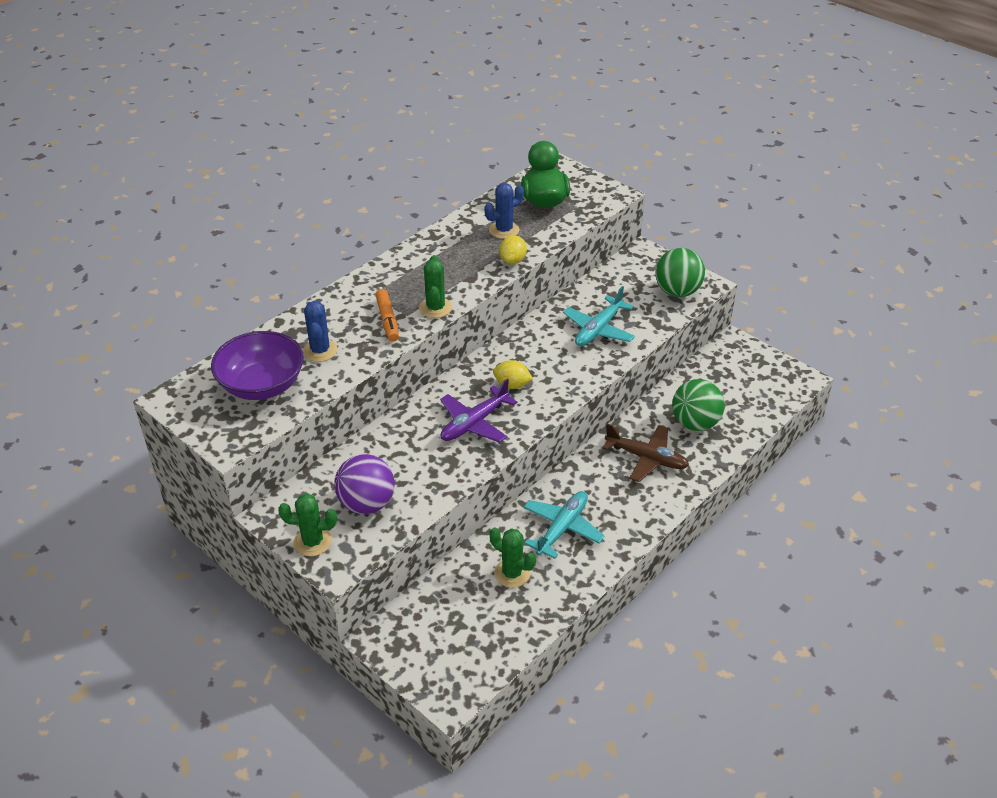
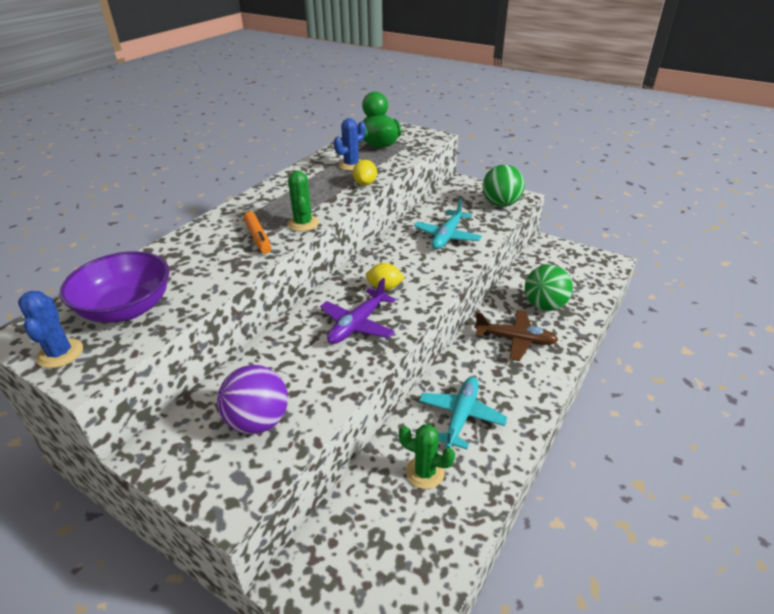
camera: 10 degrees left, 5 degrees down
green cactus [278,493,337,556] -> none
blue cactus [303,301,338,362] -> blue cactus moved to [18,291,83,368]

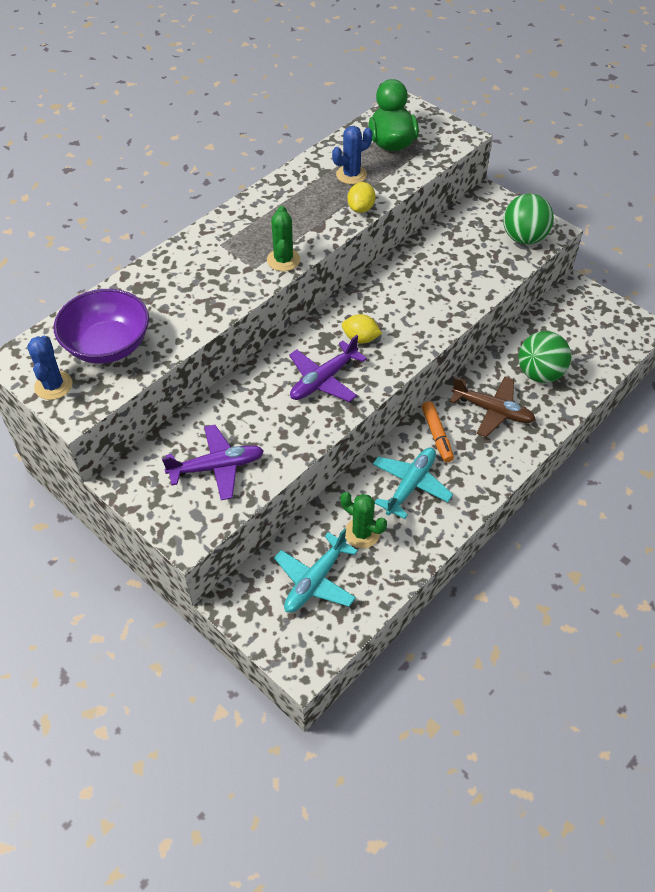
camera: 10 degrees right, 15 degrees up
purple ball [217,365,288,434] -> purple plane [162,425,264,500]
orange marker [243,211,271,254] -> orange marker moved to [422,401,454,462]
turquoise plane [414,199,482,249] -> turquoise plane moved to [274,528,358,613]

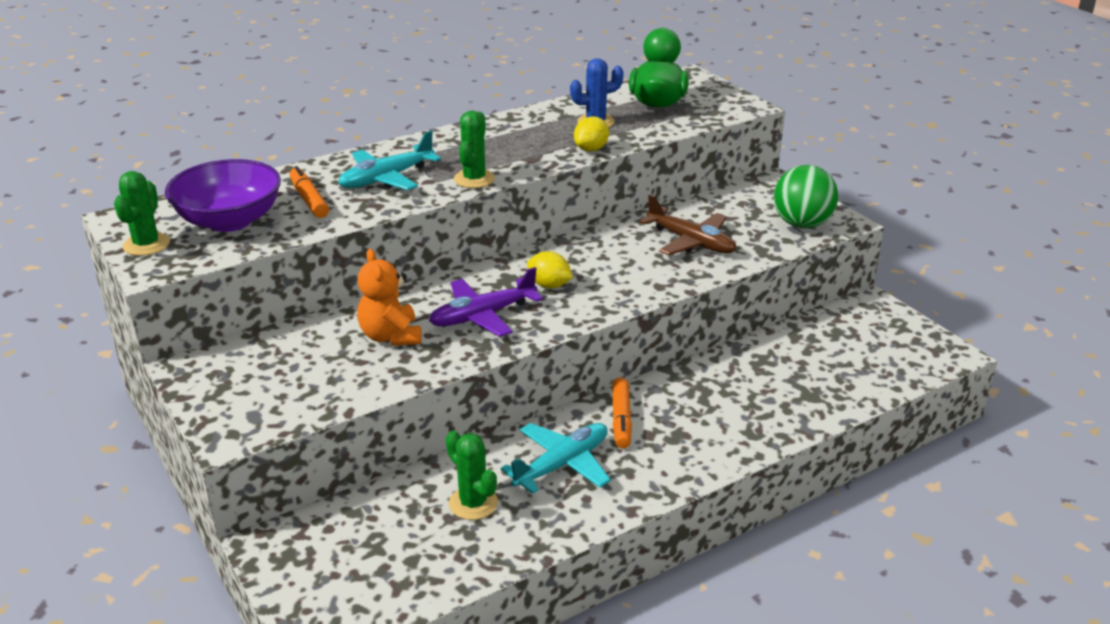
camera: 15 degrees right, 20 degrees down
blue cactus [27,336,72,400] -> green cactus [114,171,170,256]
purple plane [162,425,264,500] -> none
turquoise plane [274,528,358,613] -> turquoise plane moved to [338,131,441,190]
brown plane [449,377,536,437] -> brown plane moved to [639,194,736,255]
green ball [518,331,571,383] -> none
none -> orange marker [290,166,329,218]
none -> orange teddy bear [357,249,422,346]

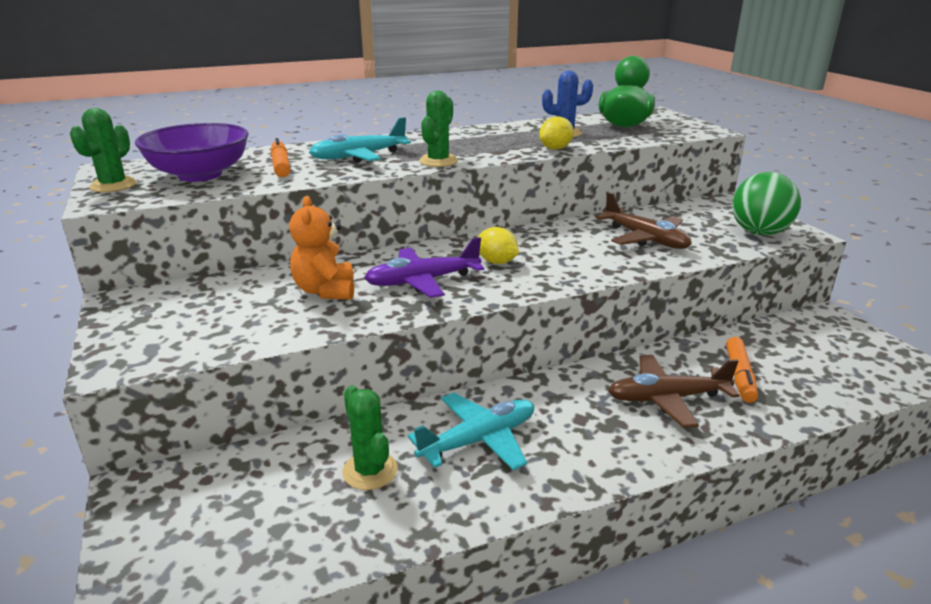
camera: 10 degrees right, 5 degrees down
orange marker [612,377,632,448] -> orange marker moved to [726,337,758,403]
none -> brown plane [608,355,740,428]

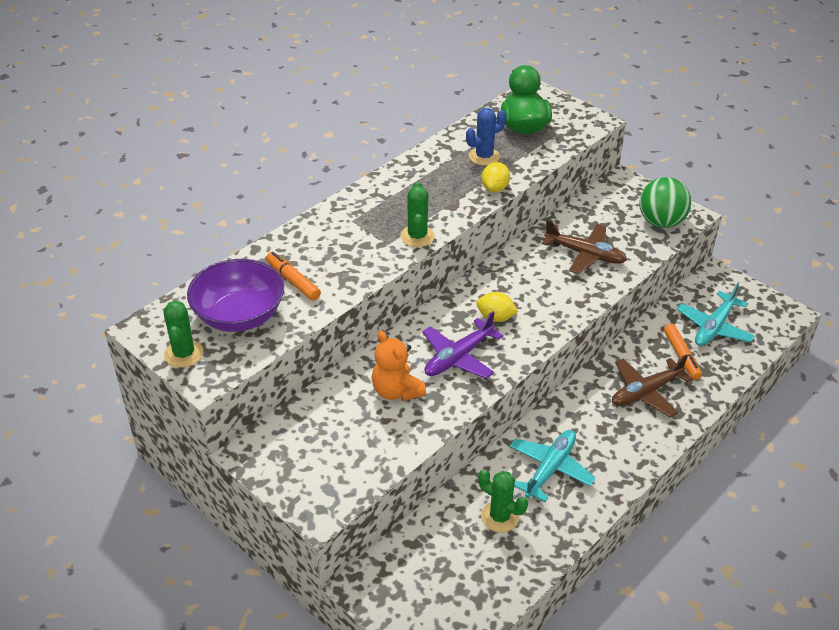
camera: 25 degrees left, 15 degrees up
turquoise plane [309,117,411,163] -> turquoise plane moved to [677,283,755,346]

